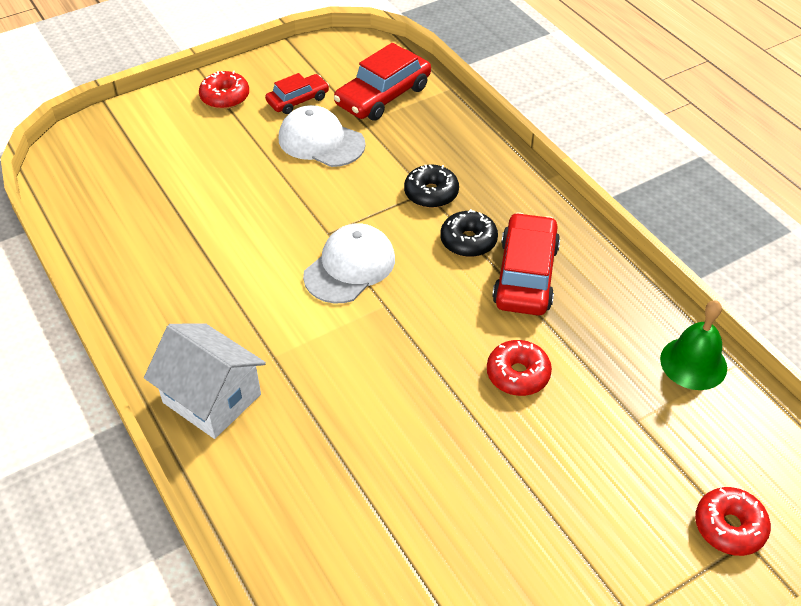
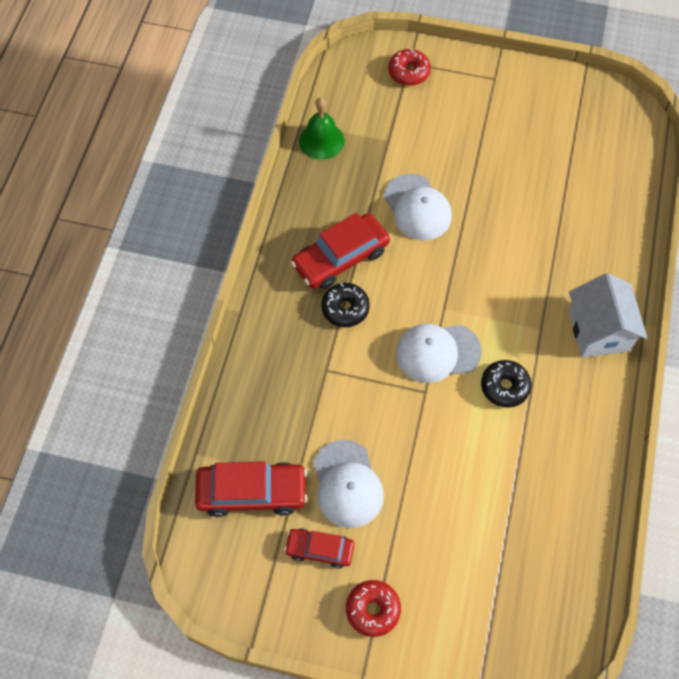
camera: 135 degrees left, 15 degrees up
black donut [404,165,459,208] -> black donut moved to [481,360,531,408]
red donut [487,340,552,396] -> white cap [384,174,452,241]

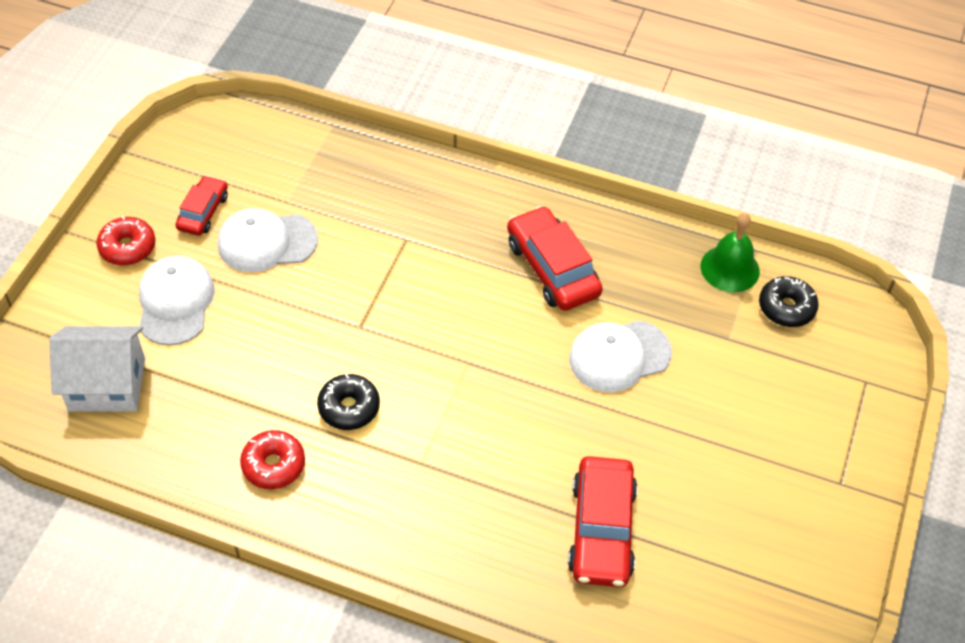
camera: 95 degrees right, 10 degrees down
red car [195,461,308,517] -> red car moved to [568,456,638,587]
black donut [321,283,370,327] -> black donut moved to [759,276,819,327]
red donut [388,49,431,86] -> red donut moved to [240,430,305,489]
white cap [396,324,482,383] -> white cap moved to [139,256,215,346]
white house [569,273,647,357] -> white house moved to [49,326,145,411]

